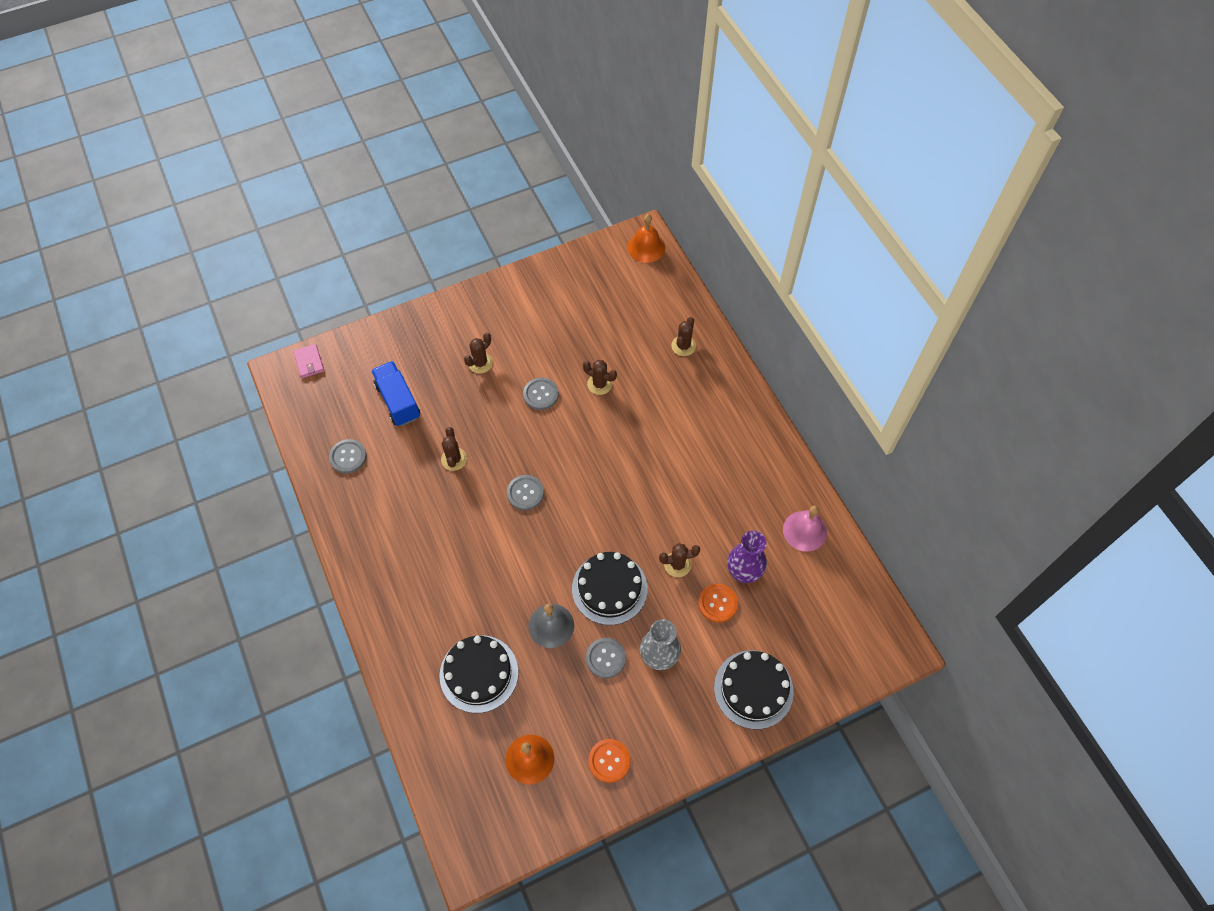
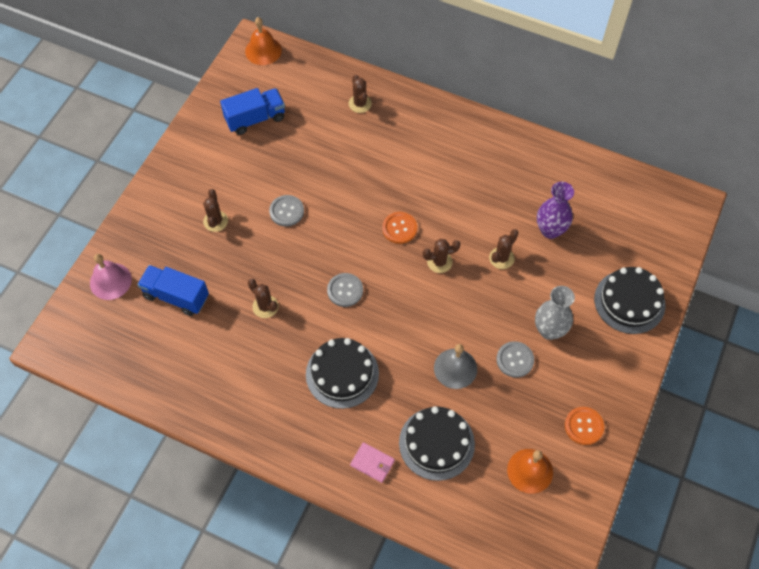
camera: 40 degrees left, 0 degrees up
pink wallet [293,344,324,378] -> pink wallet moved to [350,442,395,483]
grey button [329,439,367,474] -> none
black cake [572,552,648,625] -> black cake moved to [306,338,379,409]
brown cactus [583,360,617,395] -> brown cactus moved to [423,239,460,273]
orange button [698,584,738,623] -> orange button moved to [382,212,417,244]
pink bell [783,506,827,552] -> pink bell moved to [90,254,132,300]
none -> blue truck [220,88,285,135]

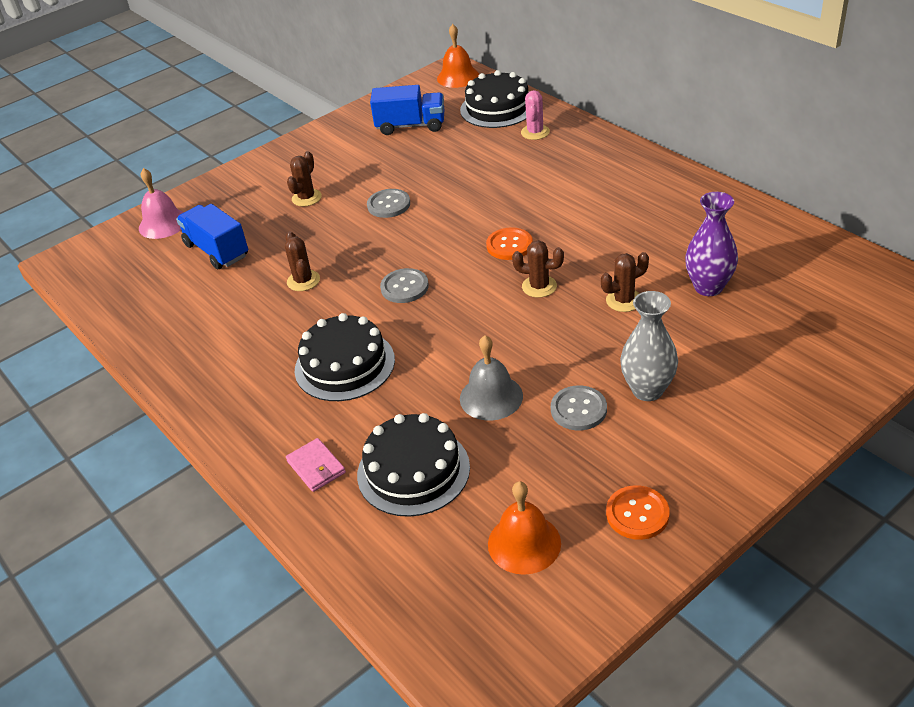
camera: 30 degrees right, 20 degrees down
brown cactus [349,75,372,113] -> pink cactus [521,90,550,140]
black cake [594,267,665,334] -> black cake moved to [460,70,529,128]

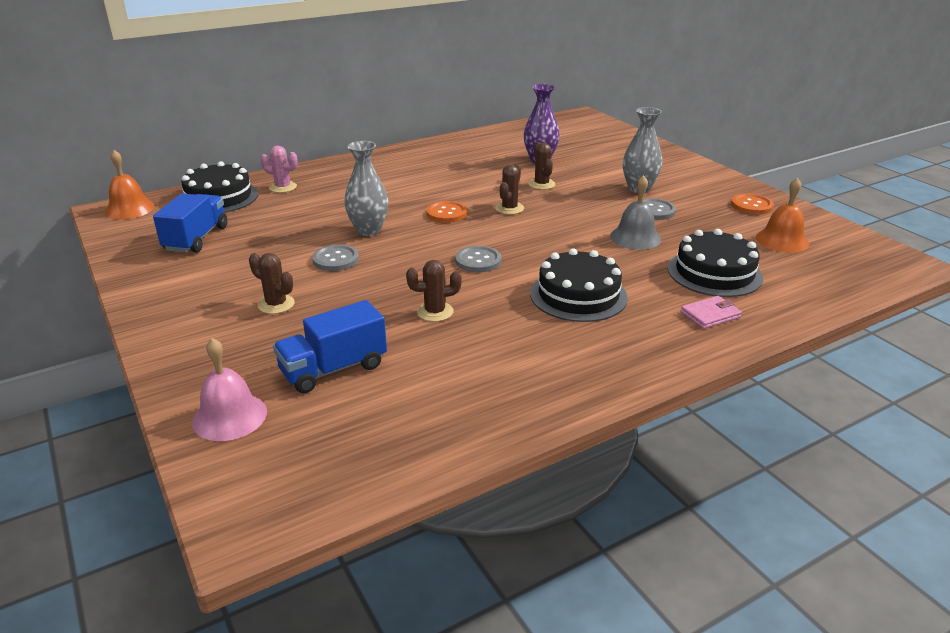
camera: 85 degrees left, 10 degrees down
none -> grey vase [344,141,388,236]

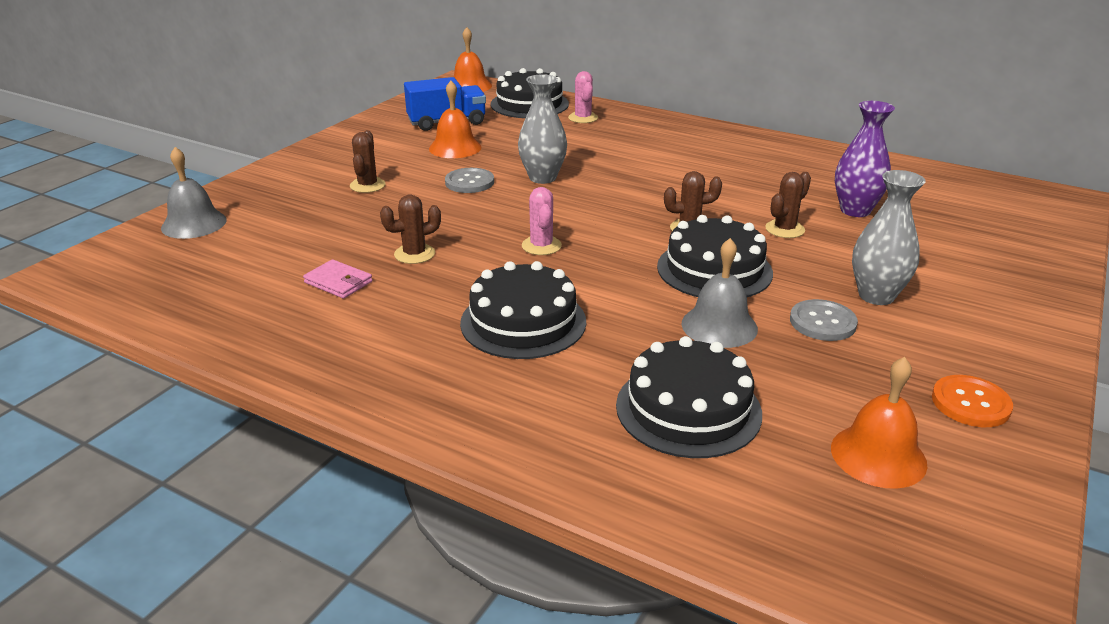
camera: 60 degrees right, 0 degrees up
pink bell [192,338,267,441] -> grey bell [161,147,227,239]
blue truck [273,300,387,393] -> none
brown cactus [406,260,461,322] -> brown cactus turned 75 degrees counterclockwise [380,195,441,264]
orange button [426,201,467,223] -> none
grey button [455,246,501,272] -> pink cactus [522,187,562,255]
pink wallet [681,296,742,329] -> pink wallet moved to [303,259,372,299]
none -> orange bell [429,81,481,158]
none -> black cake [657,215,773,297]

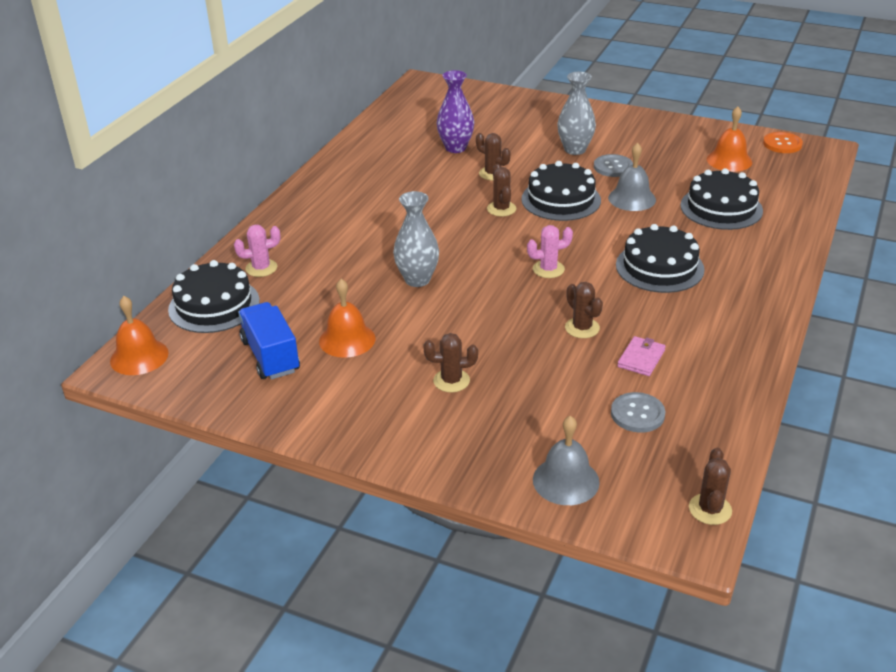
camera: 95 degrees left, 5 degrees up
grey button [445,168,494,193] -> grey button moved to [611,392,665,433]
orange button [932,375,1013,427] -> orange button moved to [763,132,803,153]
none -> brown cactus [689,448,732,525]

